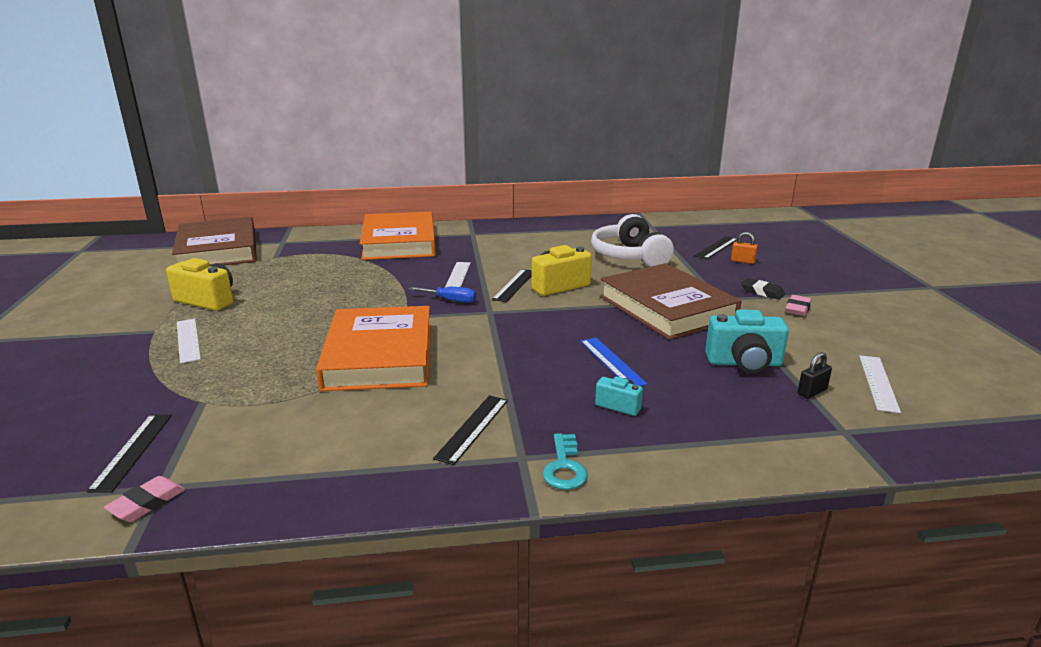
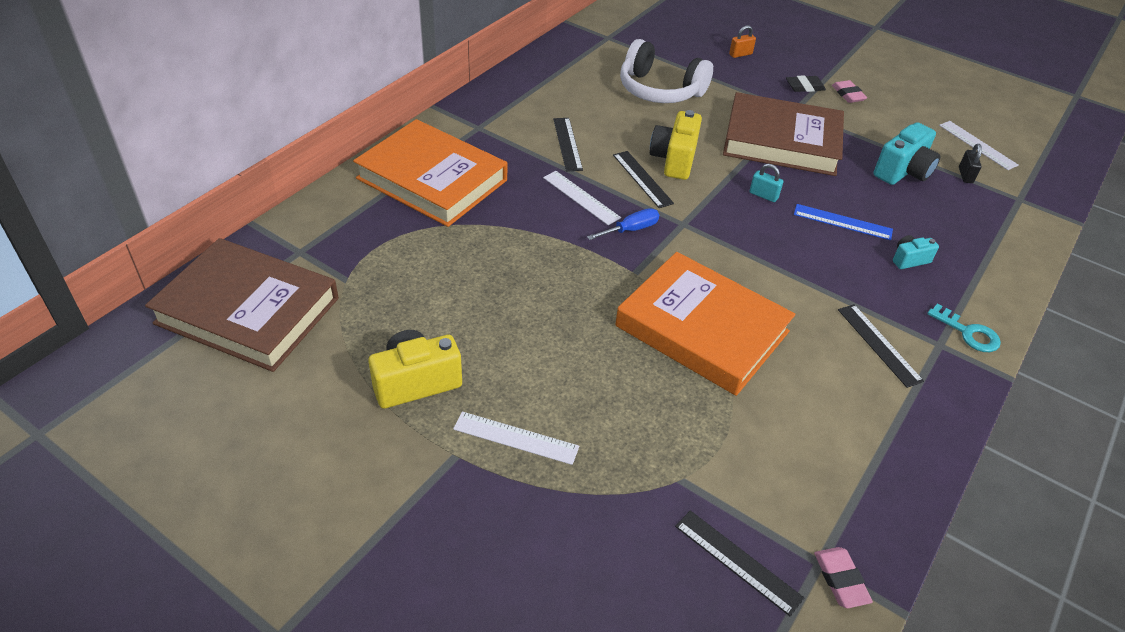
camera: 50 degrees left, 20 degrees up
black ruler [694,236,738,259] -> black ruler moved to [553,118,583,171]
none -> turquoise padlock [749,164,783,202]

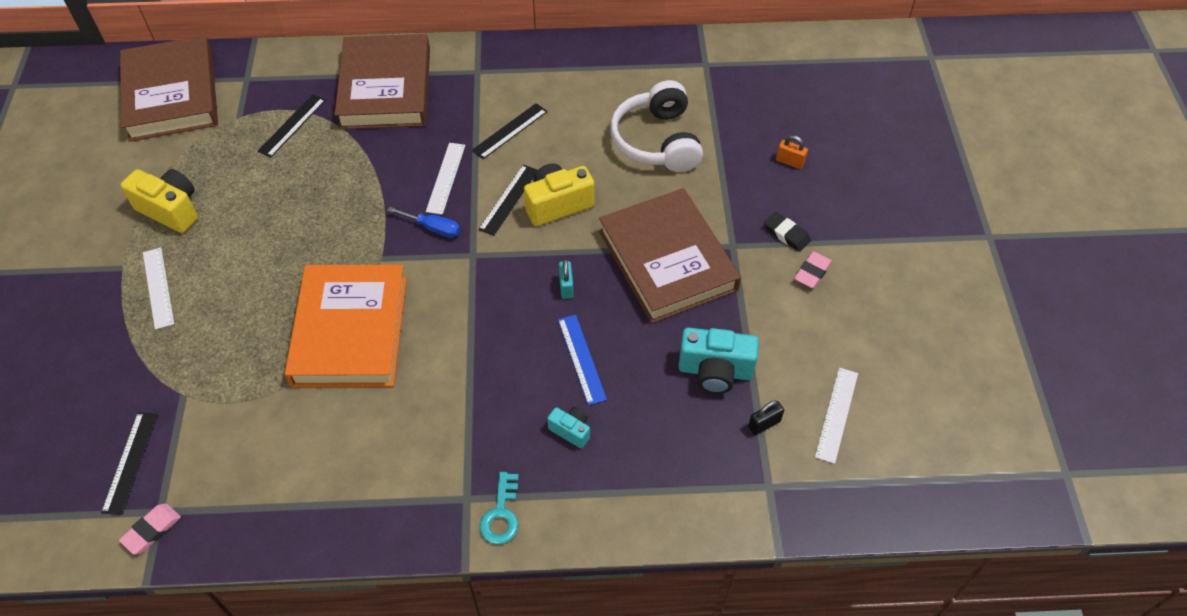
camera: 55 degrees right, 10 degrees up
orange book [353,119,507,227] -> brown book [335,34,430,130]
black ruler [838,304,924,388] -> black ruler moved to [257,94,326,158]

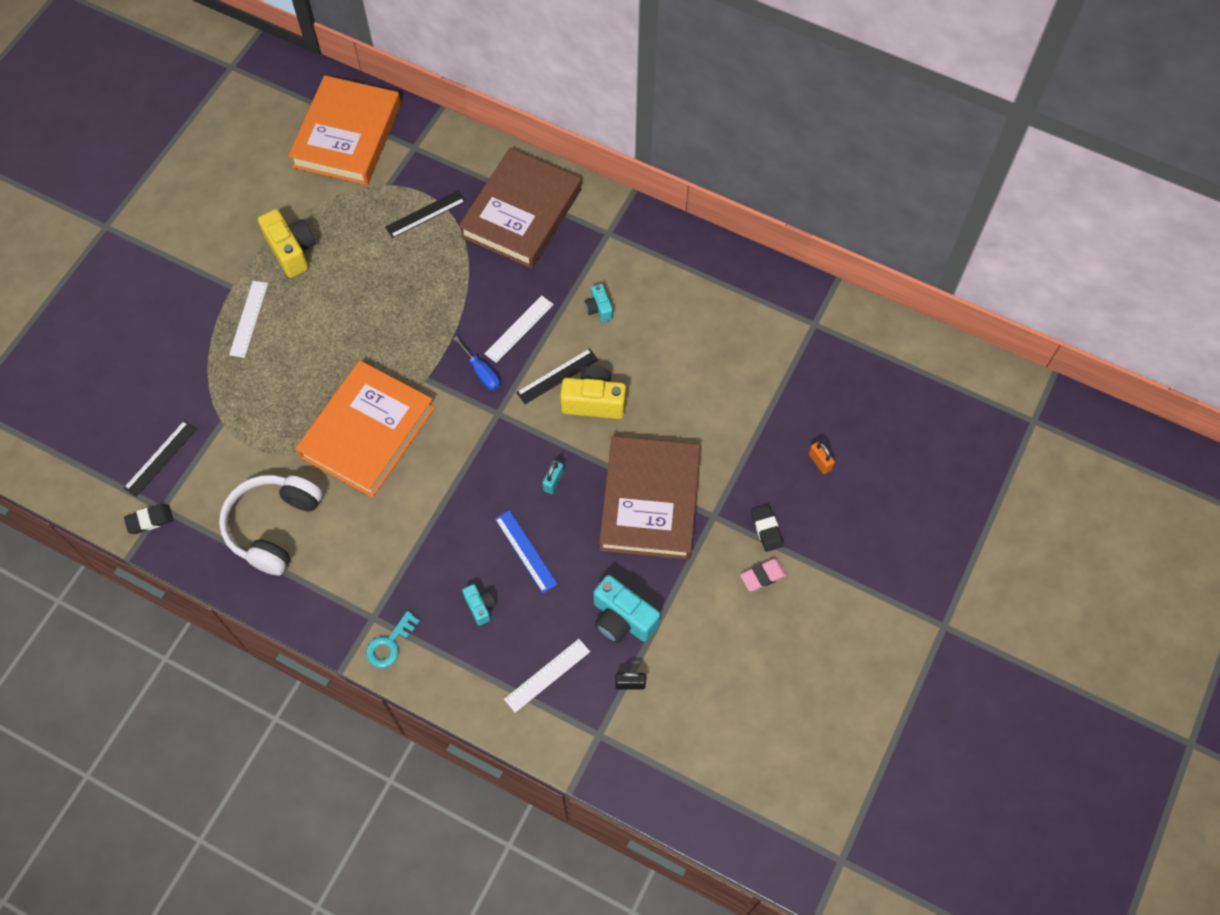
camera: 30 degrees right, 10 degrees up
pink eraser [119,504,181,554] -> black eraser [124,504,173,534]
brown book [120,36,218,142] -> orange book [288,75,401,185]
black ruler [472,103,547,159] -> turquoise camera [585,284,613,322]
blue ruler [558,315,607,405] -> blue ruler turned 45 degrees counterclockwise [495,510,557,593]
white headphones [610,80,703,172] -> white headphones moved to [219,475,323,576]
white ruler [815,367,858,464] -> white ruler moved to [504,639,590,713]

